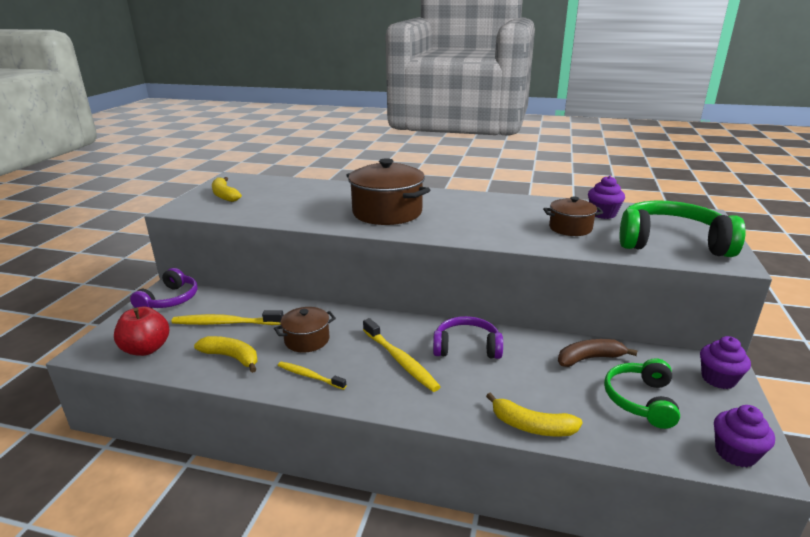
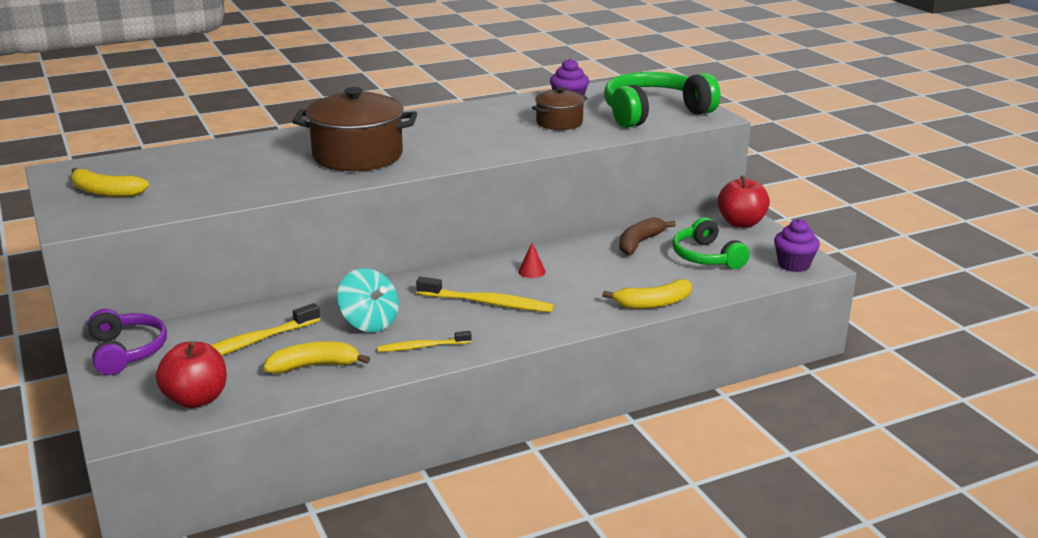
camera: 40 degrees left, 0 degrees up
brown pot [274,307,336,353] -> turquoise spinning top [337,268,399,332]
purple headphones [433,316,503,359] -> red cone [518,242,546,278]
purple cupcake [700,336,751,389] -> red apple [718,175,770,228]

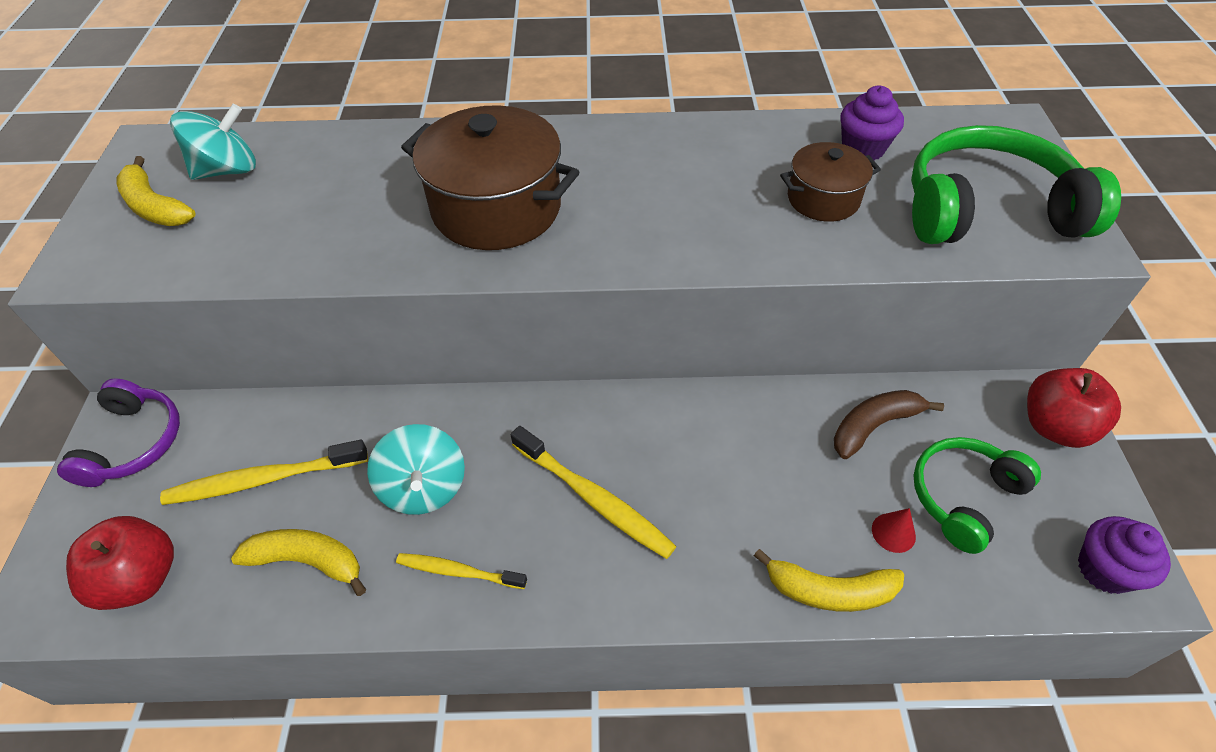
camera: 25 degrees right, 25 degrees up
red cone [518,242,546,278] -> red cone moved to [872,508,916,553]
green headphones [672,217,750,269] -> green headphones turned 45 degrees clockwise [913,437,1041,554]
none -> turquoise spinning top [170,104,256,180]

